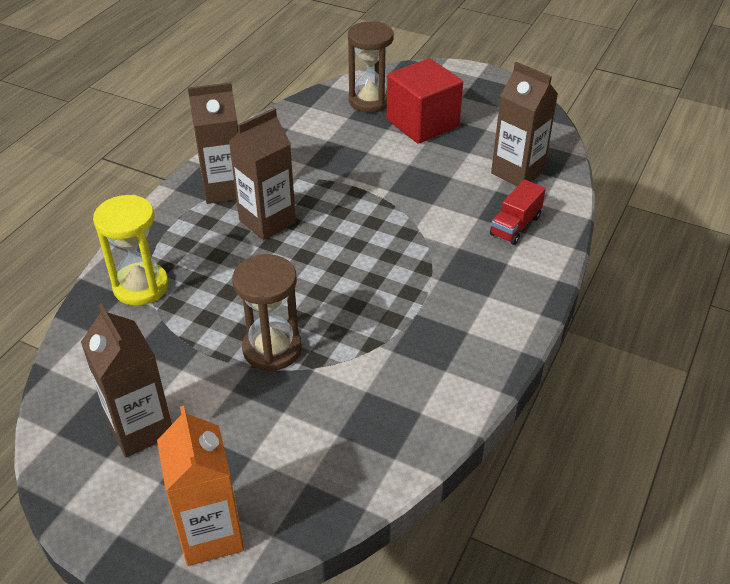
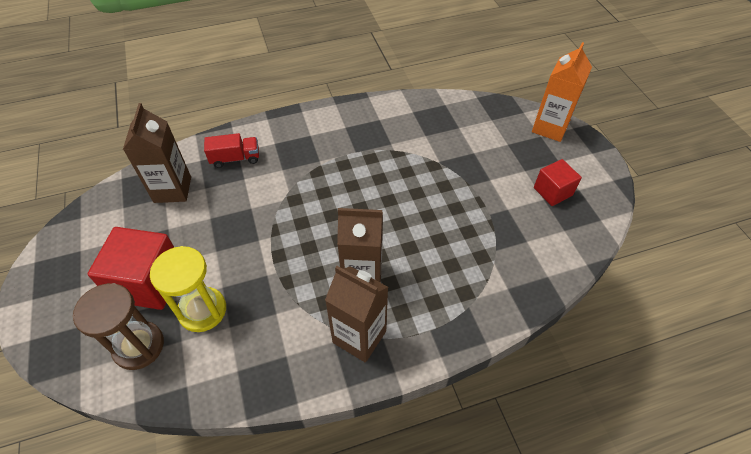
camera: 135 degrees left, 10 degrees up
brown carton [81,303,172,457] -> red cube [534,159,582,206]
yellow hourglass [93,195,169,306] -> yellow hourglass moved to [150,246,226,332]
brown hourglass [232,254,302,371] -> none

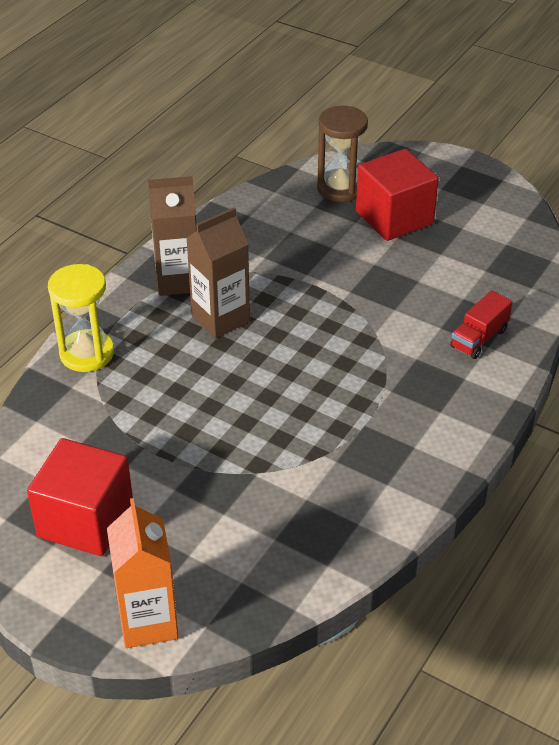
camera: 140 degrees right, 10 degrees down
brown carton [123,103,191,203] -> none
yellow hourglass [150,246,226,332] -> yellow hourglass moved to [48,264,114,372]
red cube [534,159,582,206] -> red cube [27,438,133,556], size x1.70

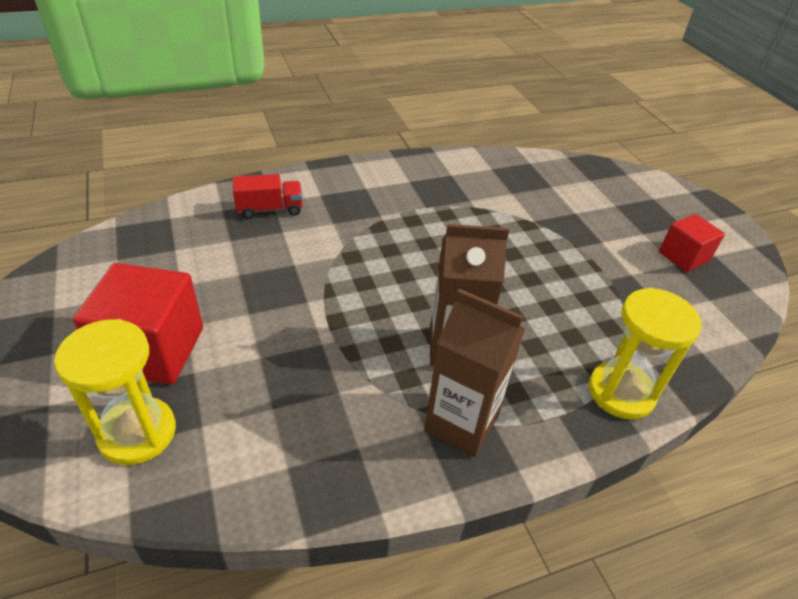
camera: 145 degrees left, 0 degrees up
red cube [27,438,133,556] -> red cube [659,214,725,272], size x0.59
orange carton [107,498,179,648] -> none
brown hourglass [317,106,368,202] -> yellow hourglass [54,319,176,465]

